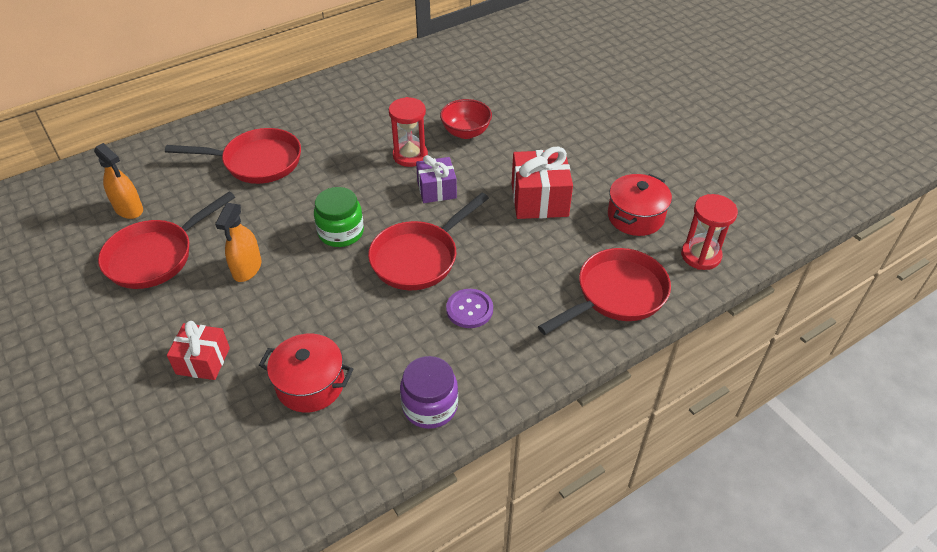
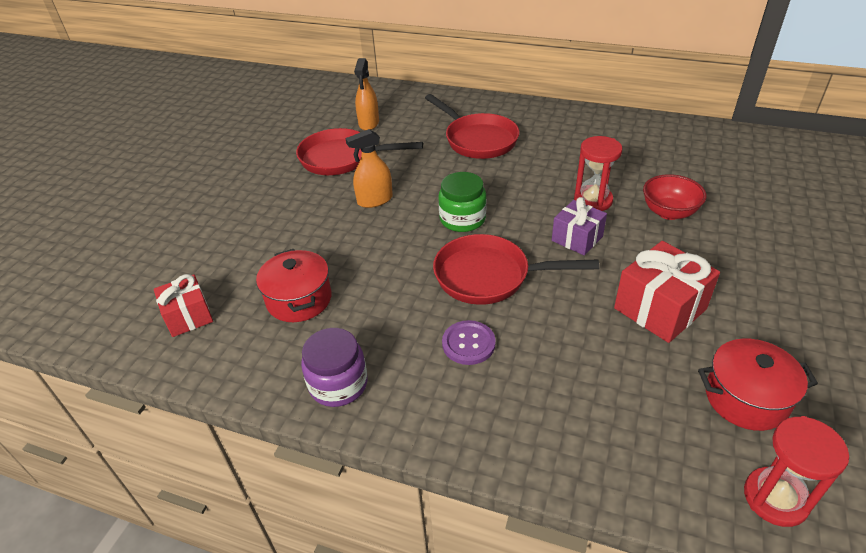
camera: 55 degrees right, 5 degrees down
red gift [167,321,230,380] -> red gift moved to [154,274,213,337]
red pan [538,248,671,335] -> none

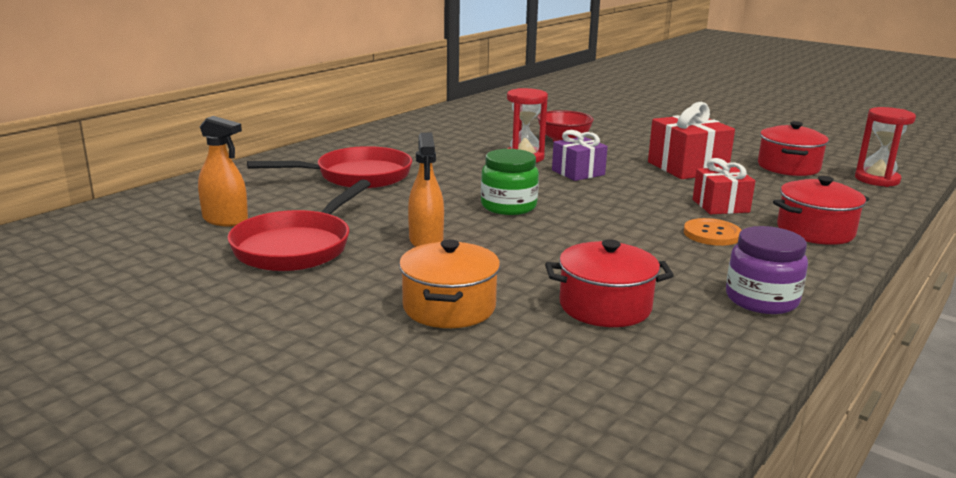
camera: 75 degrees left, 20 degrees down
red gift [154,274,213,337] -> red gift moved to [693,158,755,214]
red pan [433,234,599,305] -> none
purple button [442,320,496,365] -> orange button [684,218,742,246]
none -> orange pot [399,239,500,328]
none -> red pot [773,176,869,245]

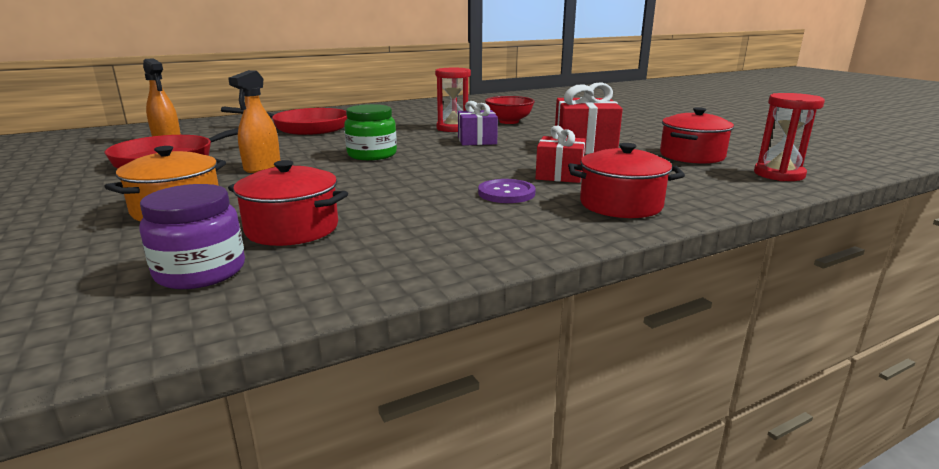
camera: 25 degrees right, 0 degrees up
orange button [684,218,742,246] -> purple button [478,179,536,203]
purple jar [726,226,808,314] -> purple jar moved to [139,184,245,289]

